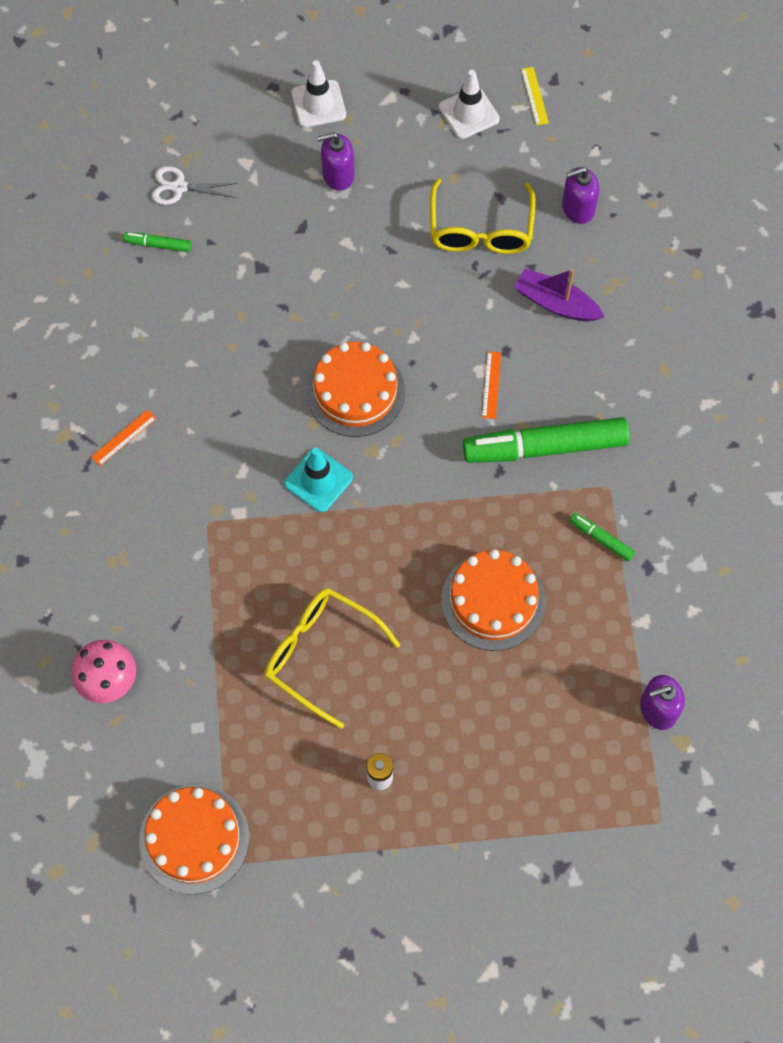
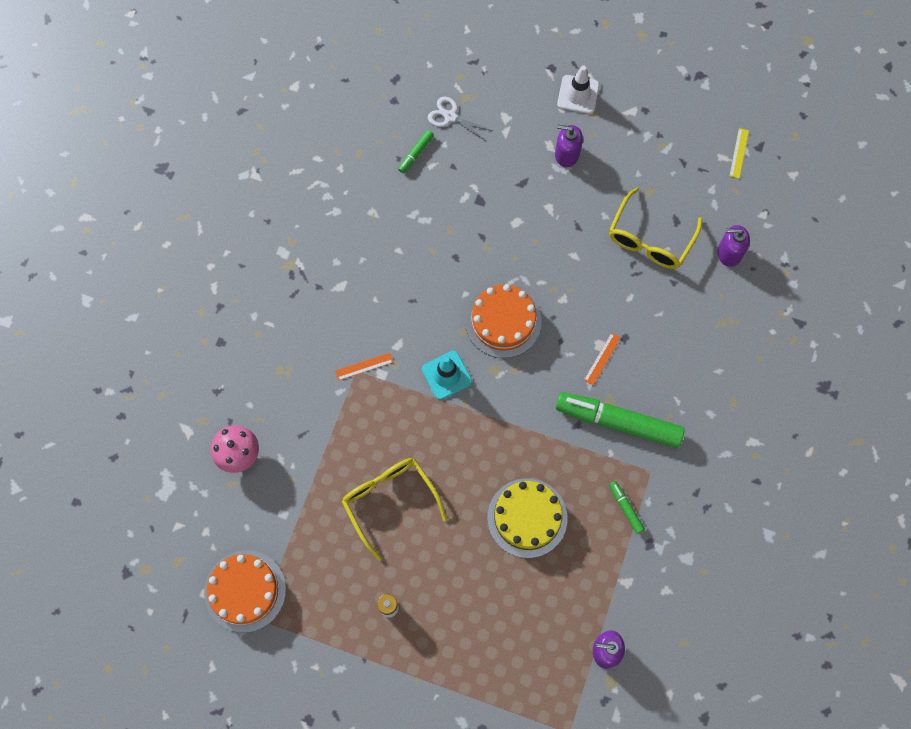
camera: 25 degrees right, 5 degrees up
orange ruler [91,409,157,466] -> orange ruler moved to [335,353,393,381]
green marker [123,232,191,252] -> green marker turned 90 degrees counterclockwise [398,130,434,173]
white traffic cone [439,70,500,139] -> none
orange cake [441,549,546,651] -> yellow cake [487,478,567,558]
purple boat [514,269,604,321] -> none

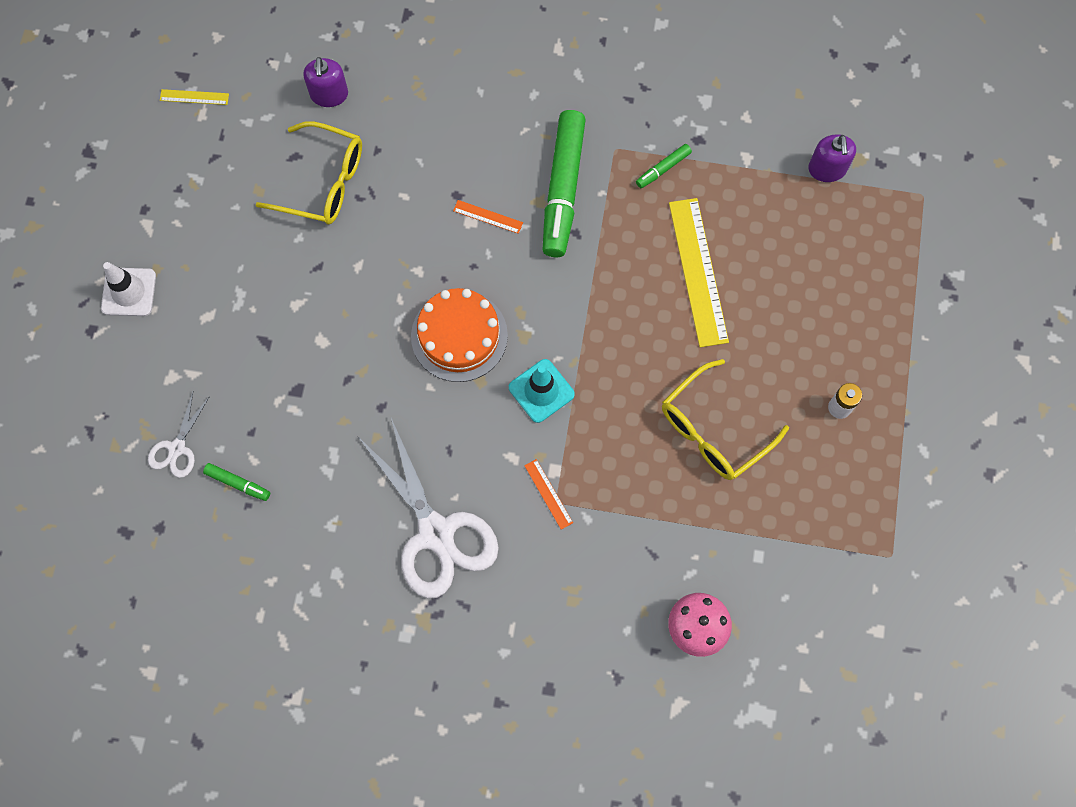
camera: 100 degrees left, 0 degrees up
orange cake [204,550,286,633] -> none
yellow cake [487,478,567,558] -> yellow ruler [669,198,729,347]
purple soap dispenser [555,125,583,167] -> none
none -> white scissors [358,418,499,599]

